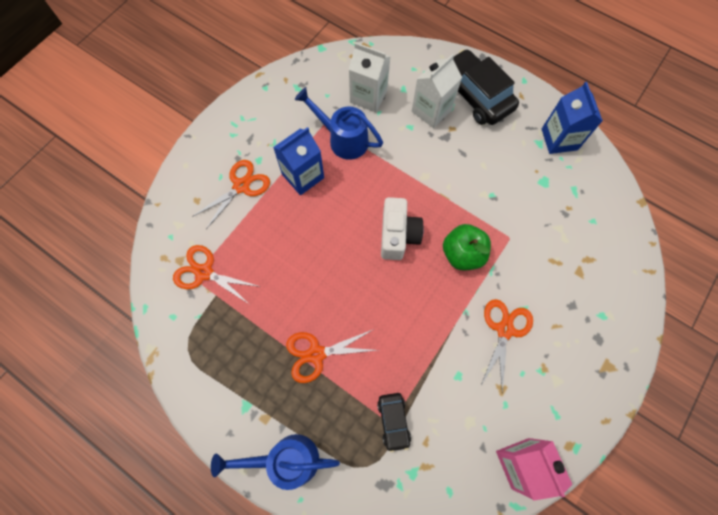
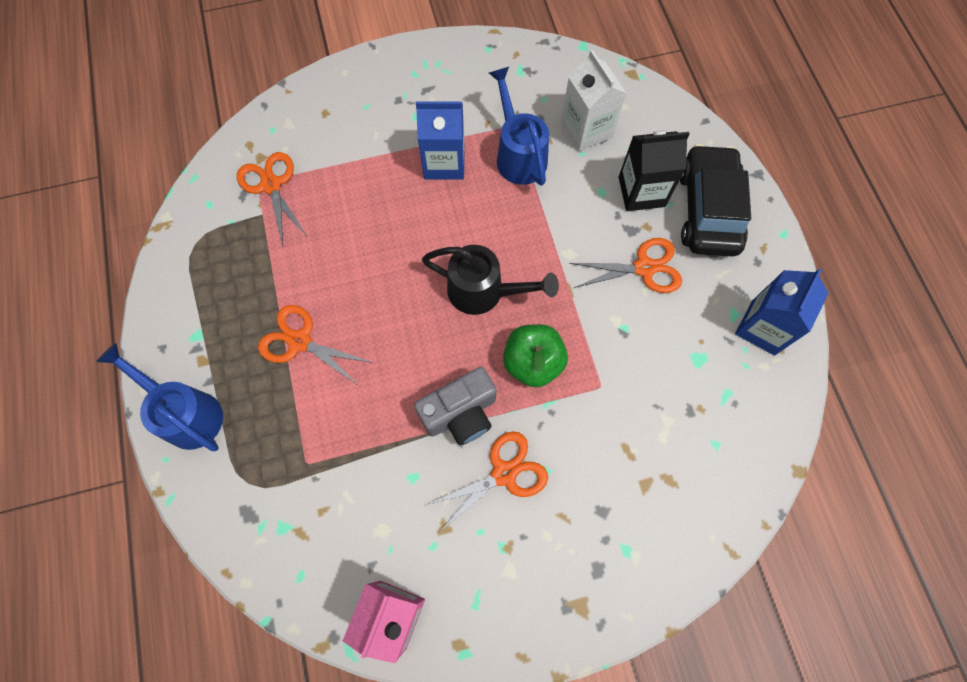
camera: 40 degrees right, 0 degrees up
orange scissors [193,160,270,229] -> orange scissors moved to [569,238,682,293]
black car [377,393,411,452] -> none
white camera [381,197,424,260] -> black watering can [422,245,559,315]
white carton [412,54,462,128] -> black carton [619,130,690,211]
none -> grey camera [414,367,497,445]

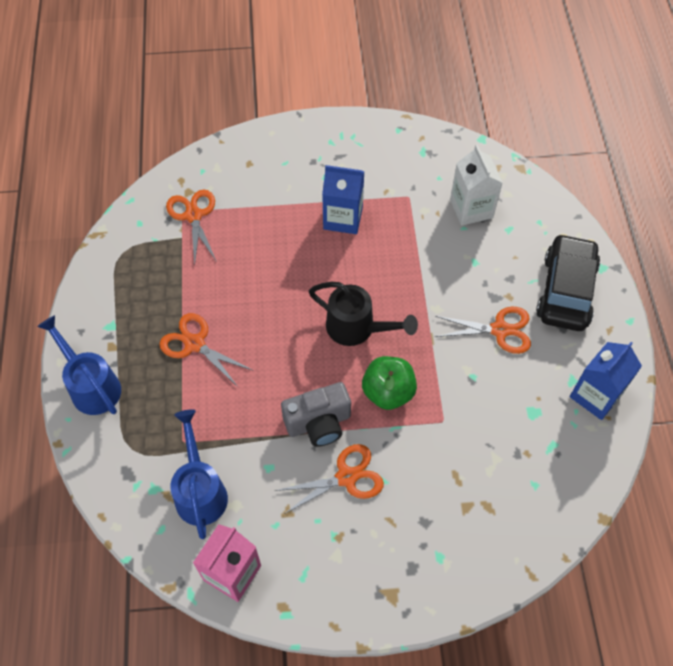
camera: 10 degrees right, 10 degrees down
blue watering can [489,67,549,186] -> blue watering can moved to [170,410,228,539]
black carton [619,130,690,211] -> none

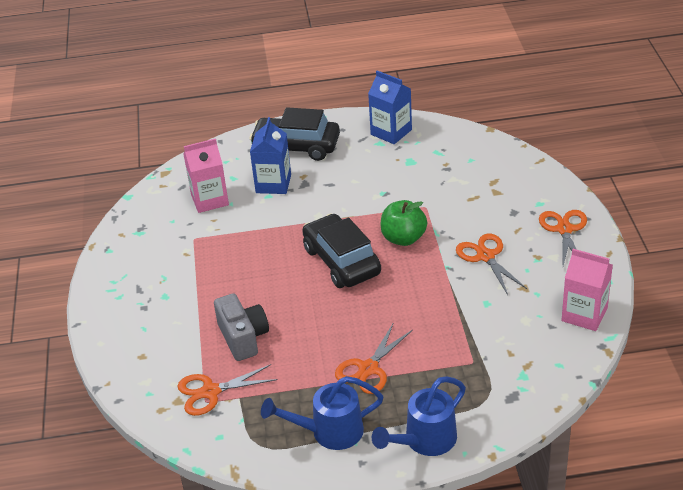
camera: 90 degrees left, 20 degrees down
blue watering can [170,410,228,539] -> blue watering can moved to [261,376,383,450]
grey camera [281,382,351,447] -> grey camera moved to [214,293,269,361]
black watering can [309,282,418,346] -> black car [302,214,381,288]
blue carton [322,165,364,234] -> blue carton moved to [250,117,291,194]
orange scissors [435,307,531,354] -> orange scissors moved to [539,210,587,266]
white carton [450,145,503,226] -> pink carton [183,138,229,213]

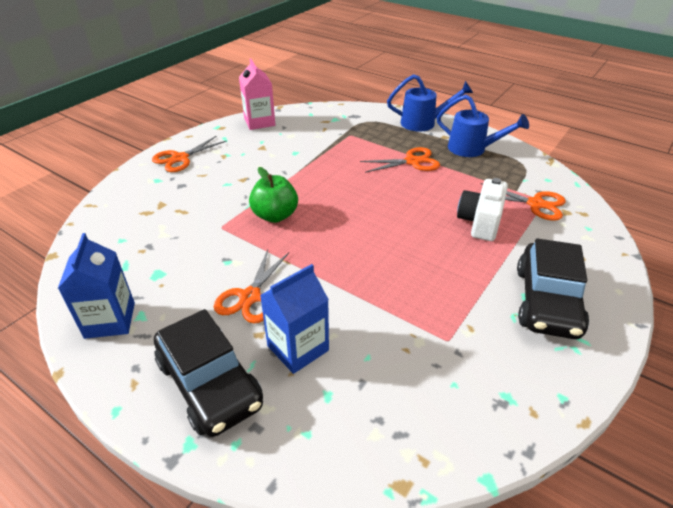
camera: 140 degrees left, 0 degrees up
pink carton [183,138,229,213] -> none
grey camera [214,293,269,361] -> white camera [457,178,508,241]
black car [302,214,381,288] -> black car moved to [517,238,589,339]
orange scissors [456,234,527,295] -> orange scissors moved to [214,249,289,323]

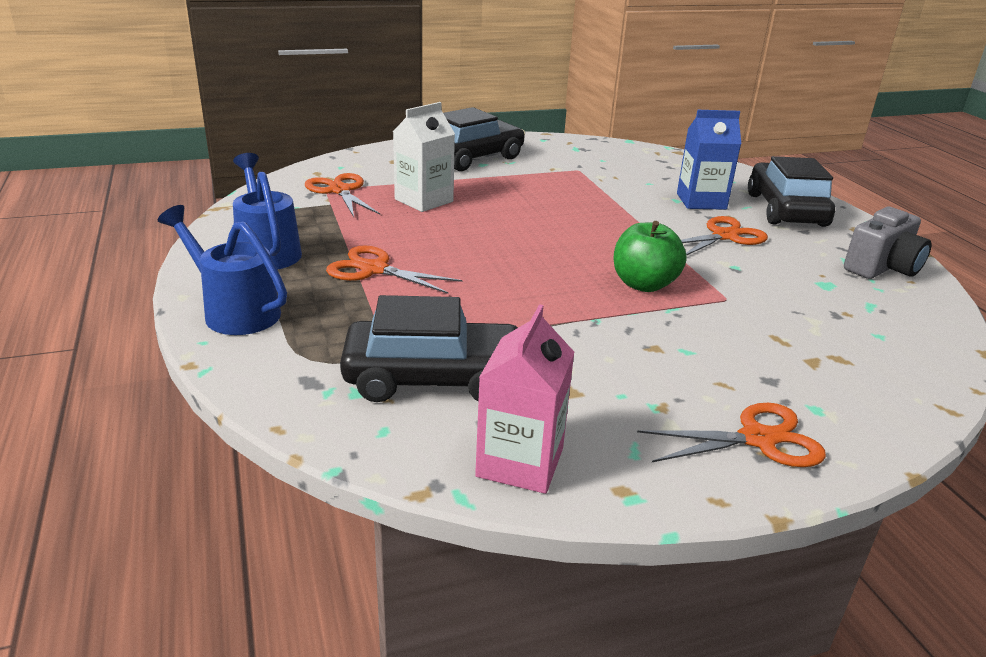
camera: 145 degrees left, 10 degrees down
blue carton [58,233,135,339] -> grey camera [844,207,932,279]
white camera [457,178,508,241] -> white carton [393,102,455,212]
none -> black car [340,295,518,402]

